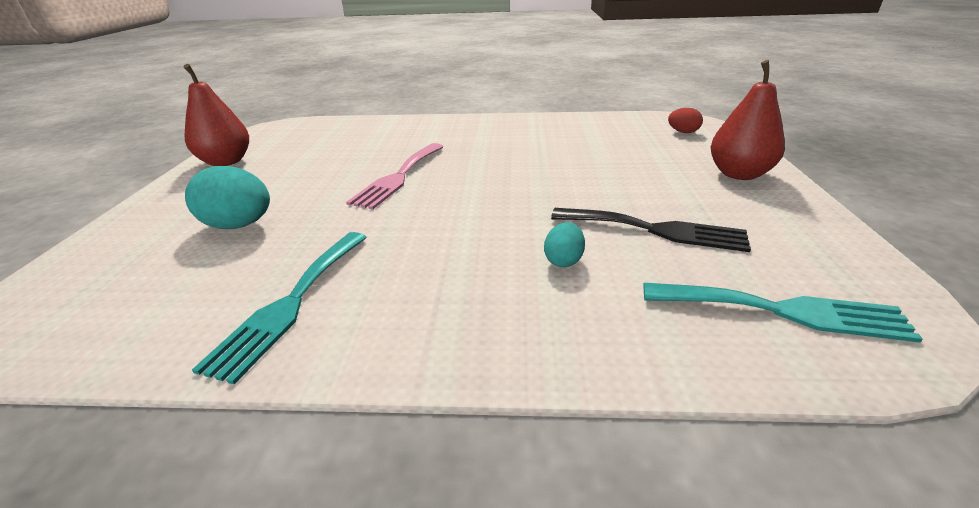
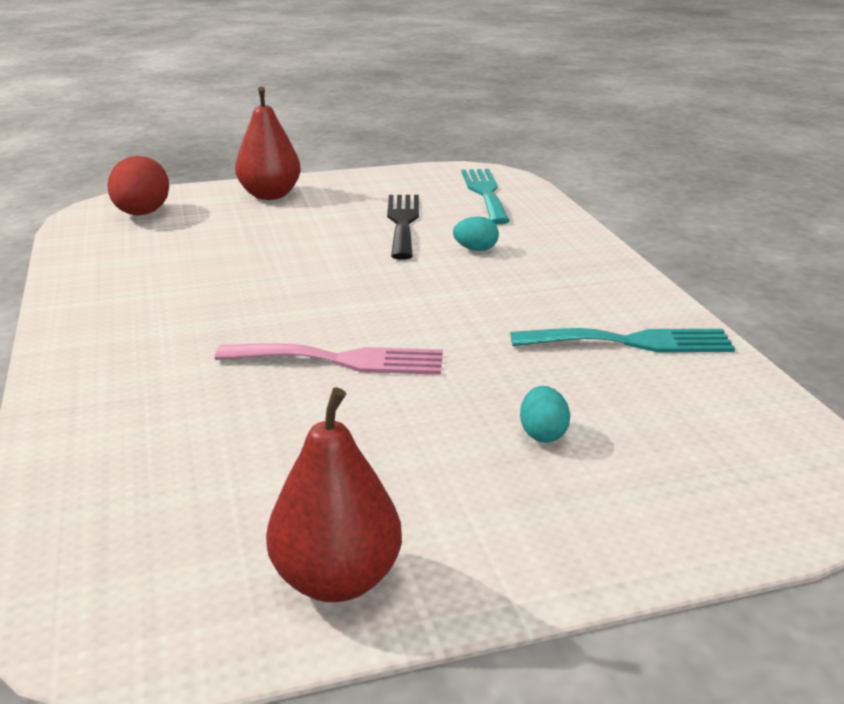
camera: 110 degrees left, 5 degrees down
turquoise egg [185,166,270,229] -> turquoise egg [520,386,570,442], size x0.55
red egg [668,108,703,133] -> red egg [107,156,169,216], size x1.83

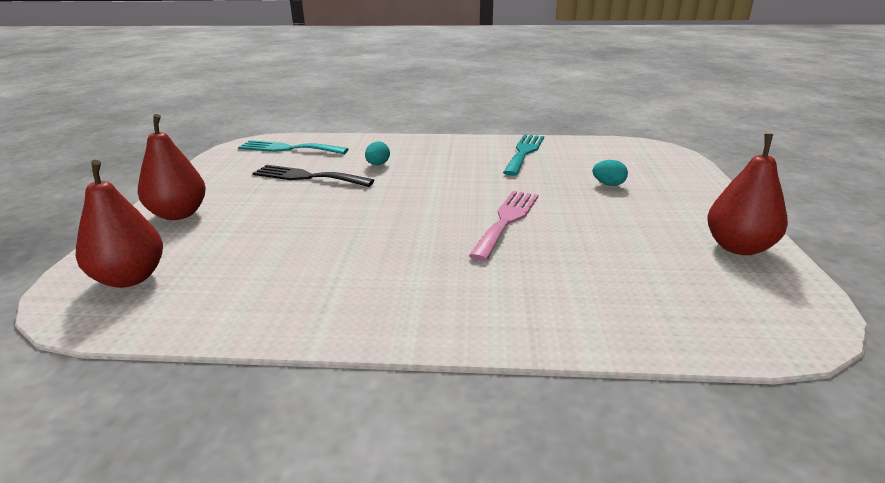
camera: 70 degrees left, 0 degrees up
red egg [107,156,169,216] -> red pear [76,160,163,288]

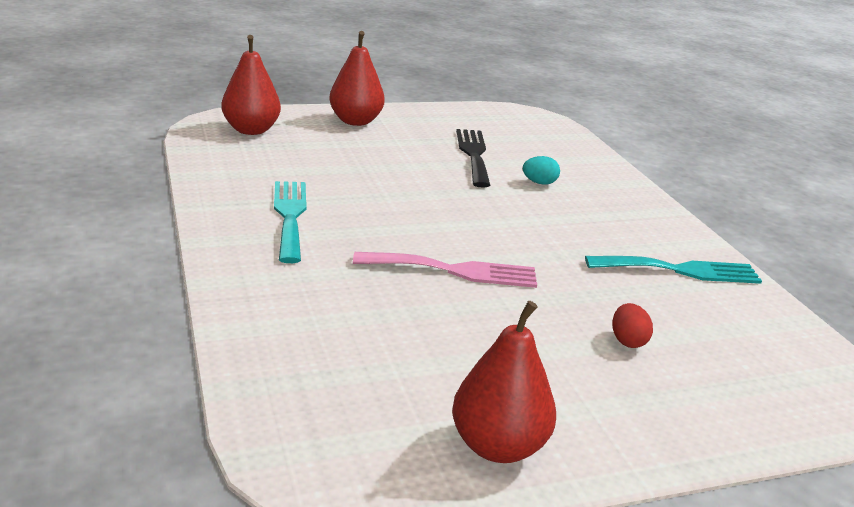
camera: 65 degrees right, 0 degrees up
turquoise fork [238,140,348,154] -> turquoise fork moved to [274,181,307,263]
turquoise egg [593,160,628,186] -> red egg [612,303,653,348]

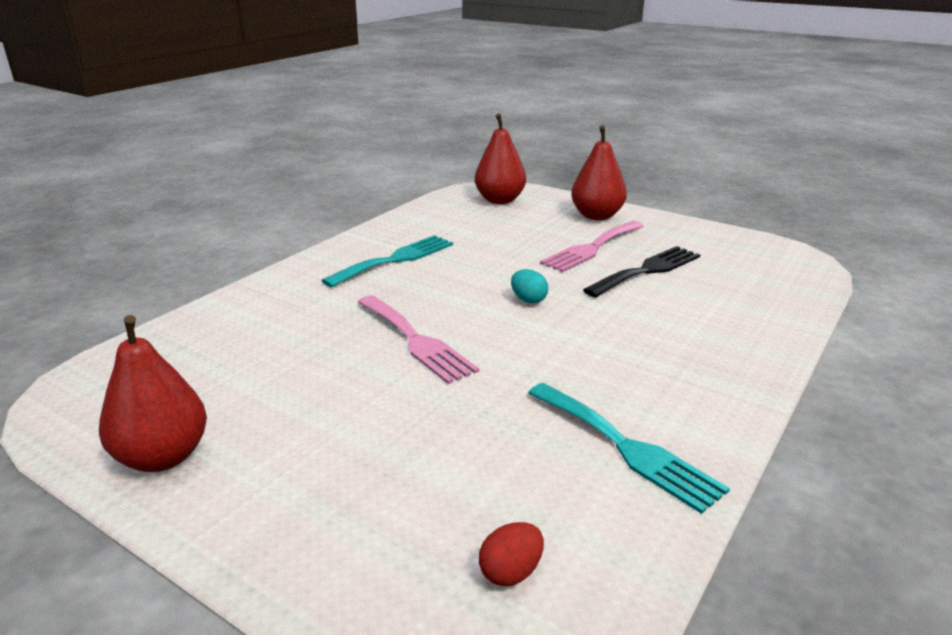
camera: 55 degrees right, 0 degrees up
turquoise egg [523,156,560,185] -> turquoise egg moved to [511,269,548,304]
red egg [612,303,653,348] -> red egg moved to [479,522,544,586]
none -> pink fork [540,221,644,272]

